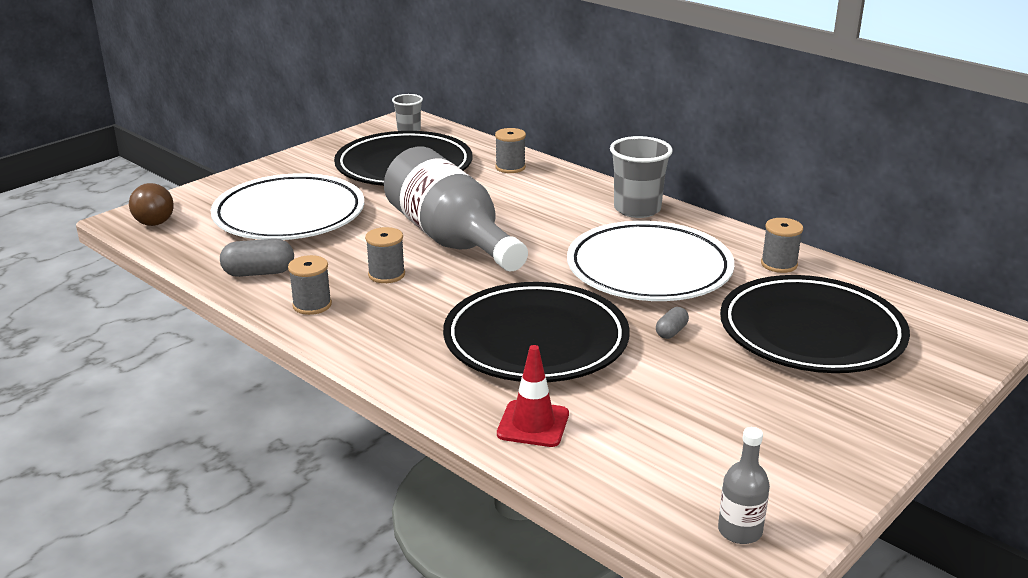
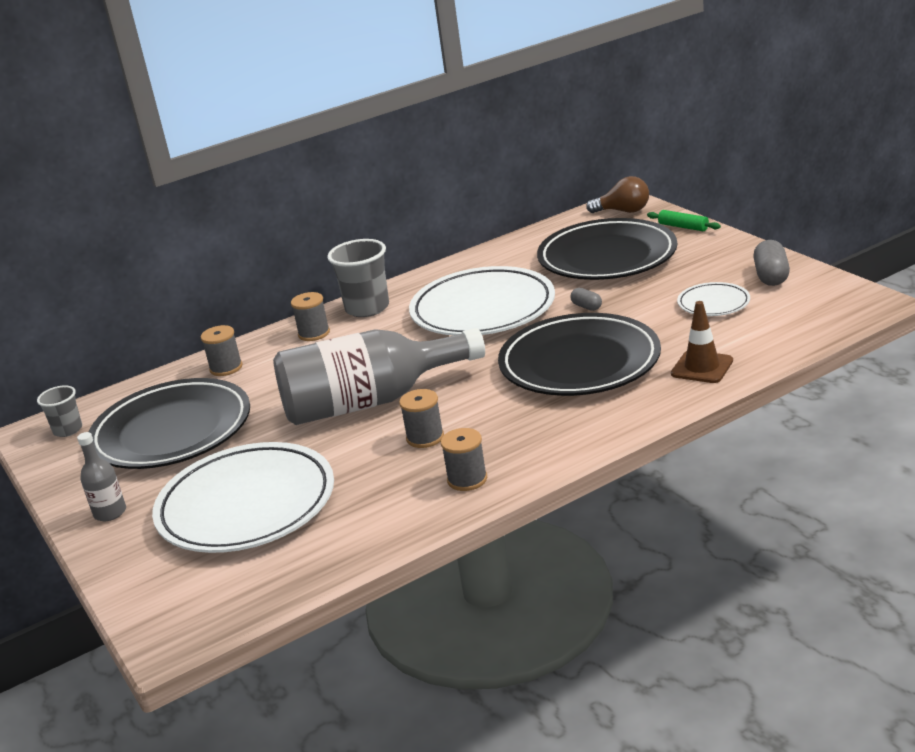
camera: 70 degrees left, 0 degrees up
brown light bulb [129,183,174,226] -> brown light bulb moved to [586,176,649,213]
grey capsule [220,239,294,277] -> grey capsule moved to [753,240,790,286]
red traffic cone [497,345,569,447] -> brown traffic cone [671,301,733,383]
grey bottle [718,427,770,544] -> grey bottle moved to [77,432,126,521]
grey spool [761,218,803,273] -> grey spool moved to [291,292,330,341]
none -> green rolling pin [647,210,721,231]
none -> white plate [677,282,750,316]

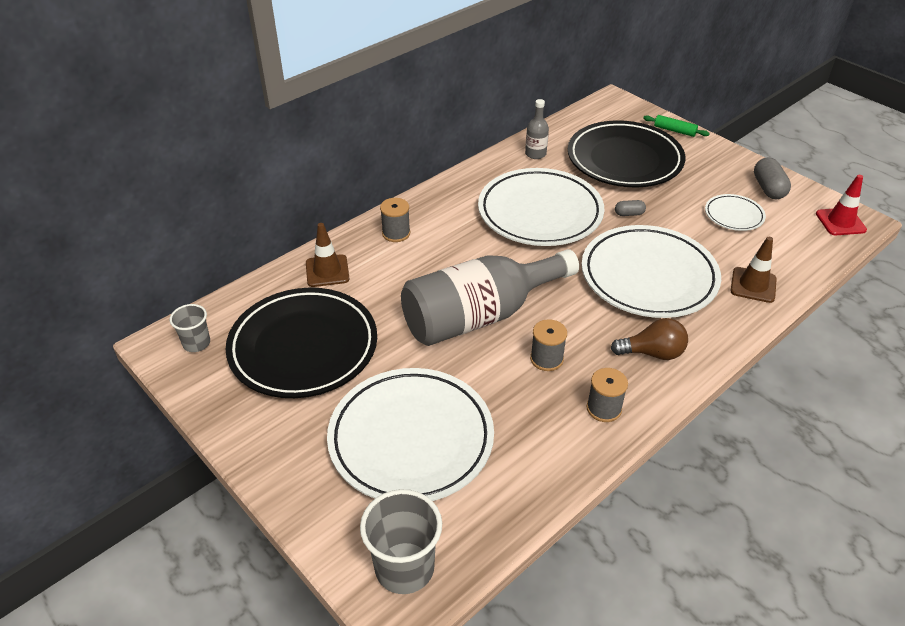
camera: 15 degrees left, 15 degrees up
grey bottle [77,432,126,521] -> grey bottle moved to [525,99,549,159]
grey spool [201,325,242,376] -> brown traffic cone [306,223,350,287]
grey cup [327,239,389,317] -> grey cup moved to [360,489,442,594]
black plate [498,313,661,396] -> white plate [582,225,721,318]
grey capsule [570,288,602,311] -> grey capsule turned 45 degrees counterclockwise [615,200,646,216]
brown light bulb [586,176,649,213] -> brown light bulb moved to [611,318,688,360]
none -> red traffic cone [816,175,867,235]

